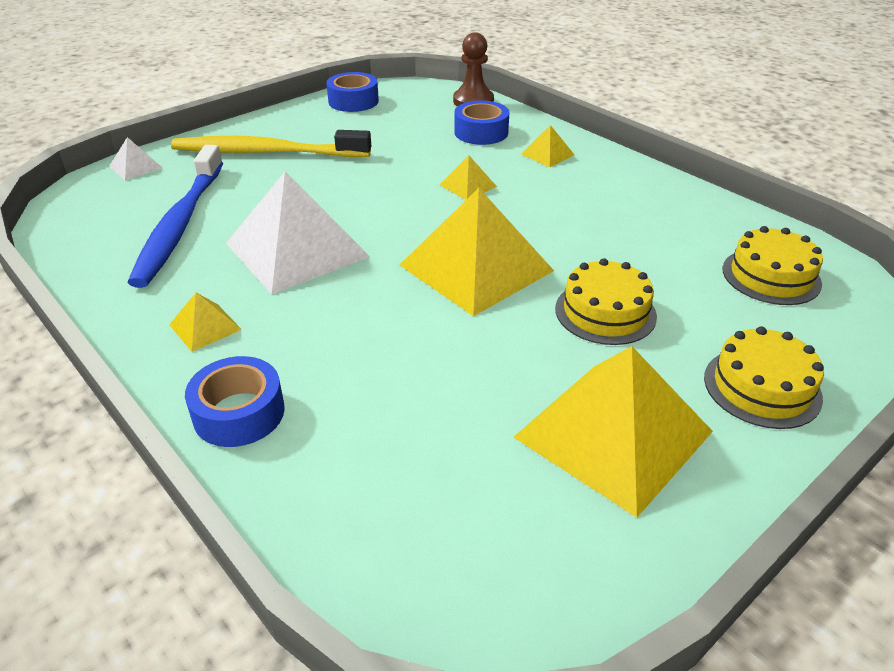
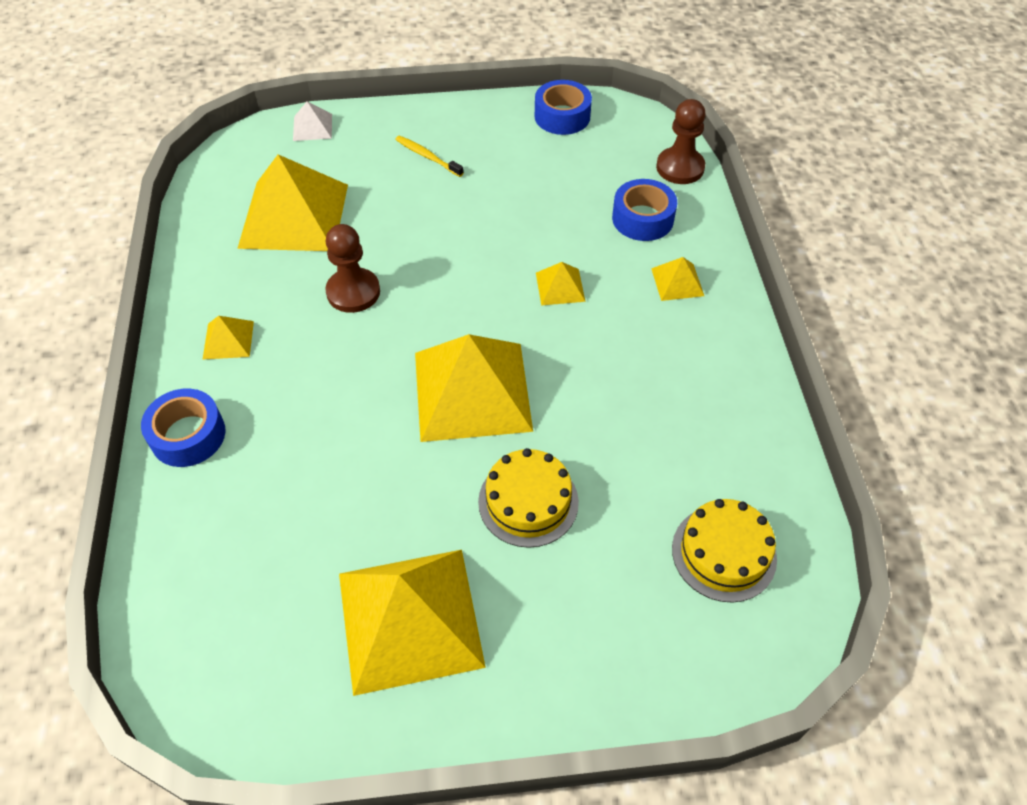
camera: 35 degrees right, 15 degrees up
blue toothbrush [127,145,223,288] -> yellow pyramid [237,154,348,251]
yellow toothbrush [171,130,371,157] -> yellow toothbrush [395,136,464,177], size x0.42
white pyramid [226,171,370,295] -> brown pawn [325,224,380,313]
yellow cake [704,326,824,429] -> none

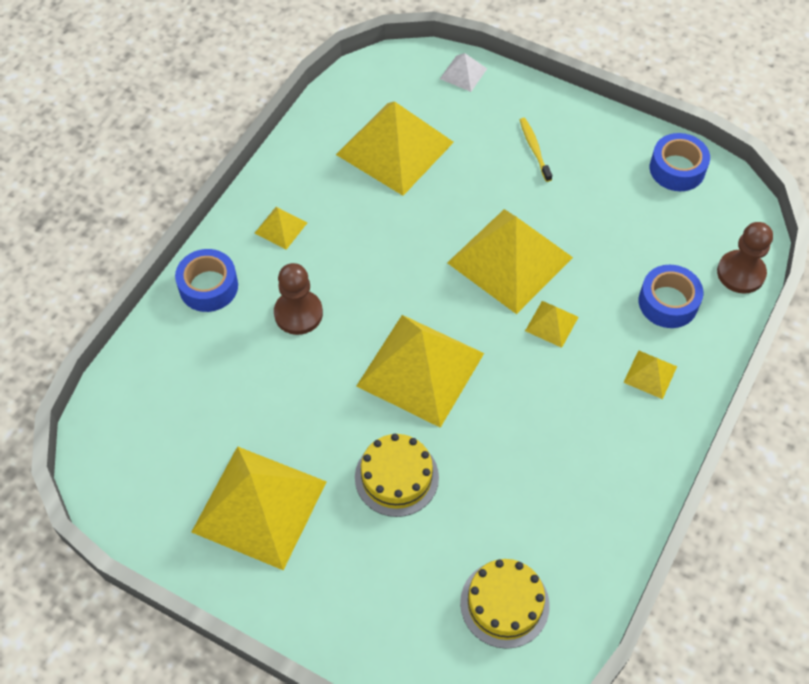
camera: 35 degrees right, 5 degrees up
brown pawn [325,224,380,313] -> brown pawn moved to [274,263,323,335]
none -> yellow pyramid [447,209,573,314]

